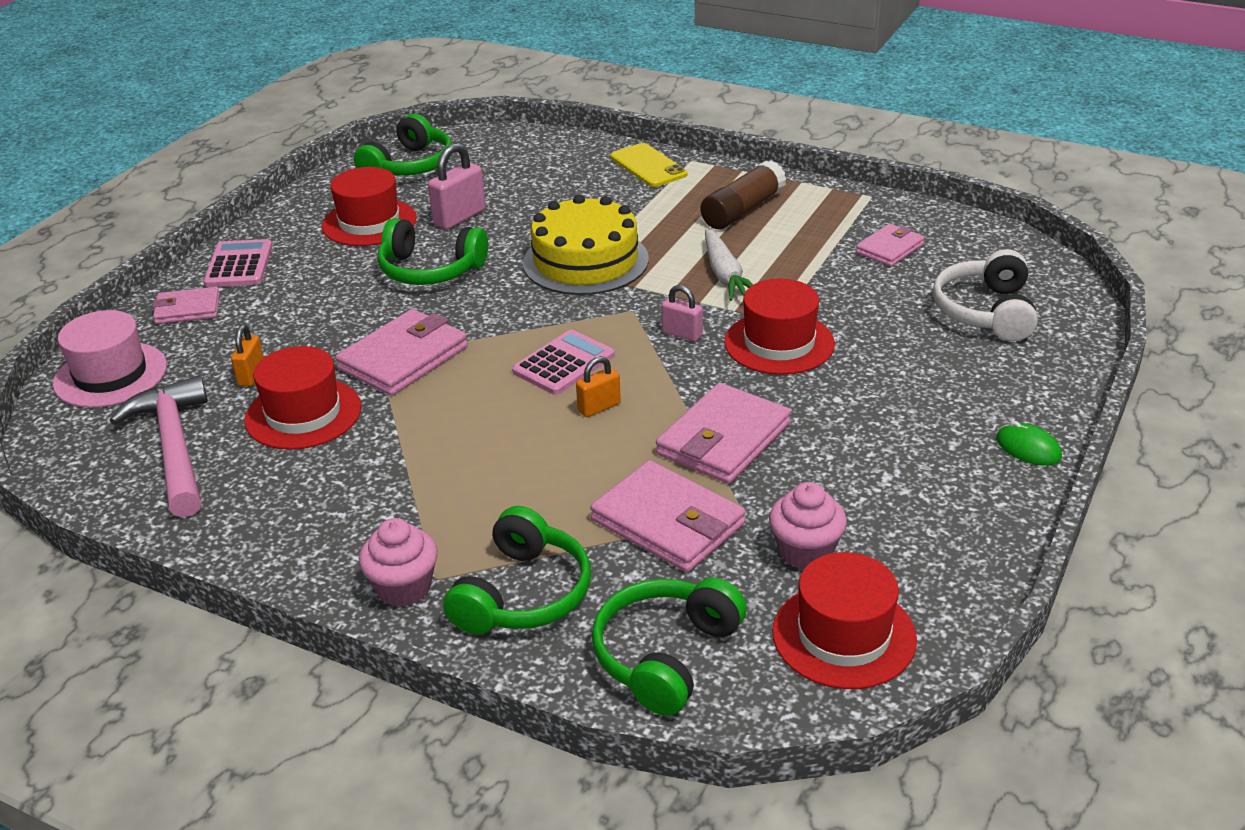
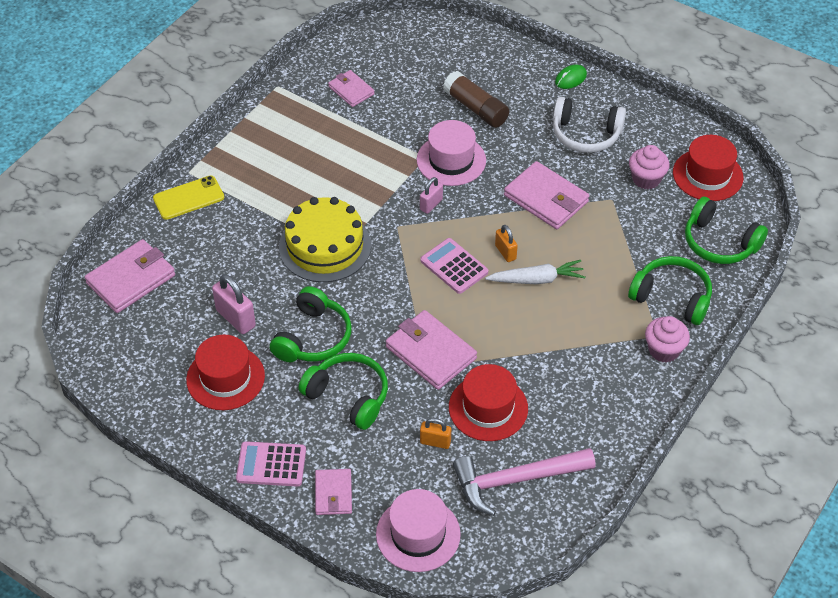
camera: 85 degrees left, 15 degrees up
green headphones [354,114,452,175] -> green headphones moved to [299,353,388,430]
pink wallet [590,460,745,572] -> pink wallet moved to [85,239,175,313]
brown glue stick [701,160,786,229] -> brown glue stick moved to [443,71,509,128]
white carrot [705,229,753,301] -> white carrot moved to [485,260,586,284]
red hat [724,279,835,375] -> pink hat [417,120,486,186]
white headphones [933,249,1038,341] -> white headphones moved to [553,97,626,153]

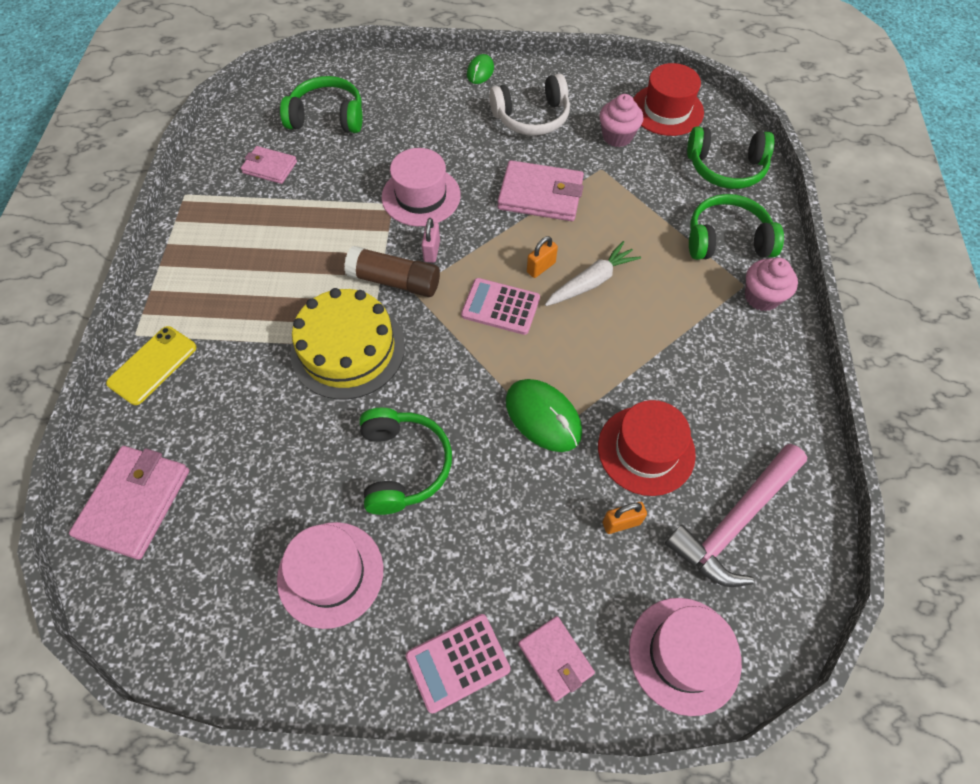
camera: 30 degrees left, 10 degrees up
red hat [186,335,265,410] -> pink hat [277,522,383,629]
pink padlock [212,274,256,334] -> none
green headphones [299,353,388,430] -> green headphones moved to [280,76,363,133]
pink wallet [386,310,477,390] -> green mouse [506,379,582,452]
brown glue stick [443,71,509,128] -> brown glue stick moved to [344,246,440,297]
orange padlock [495,225,518,262] -> orange padlock turned 75 degrees counterclockwise [527,236,558,278]

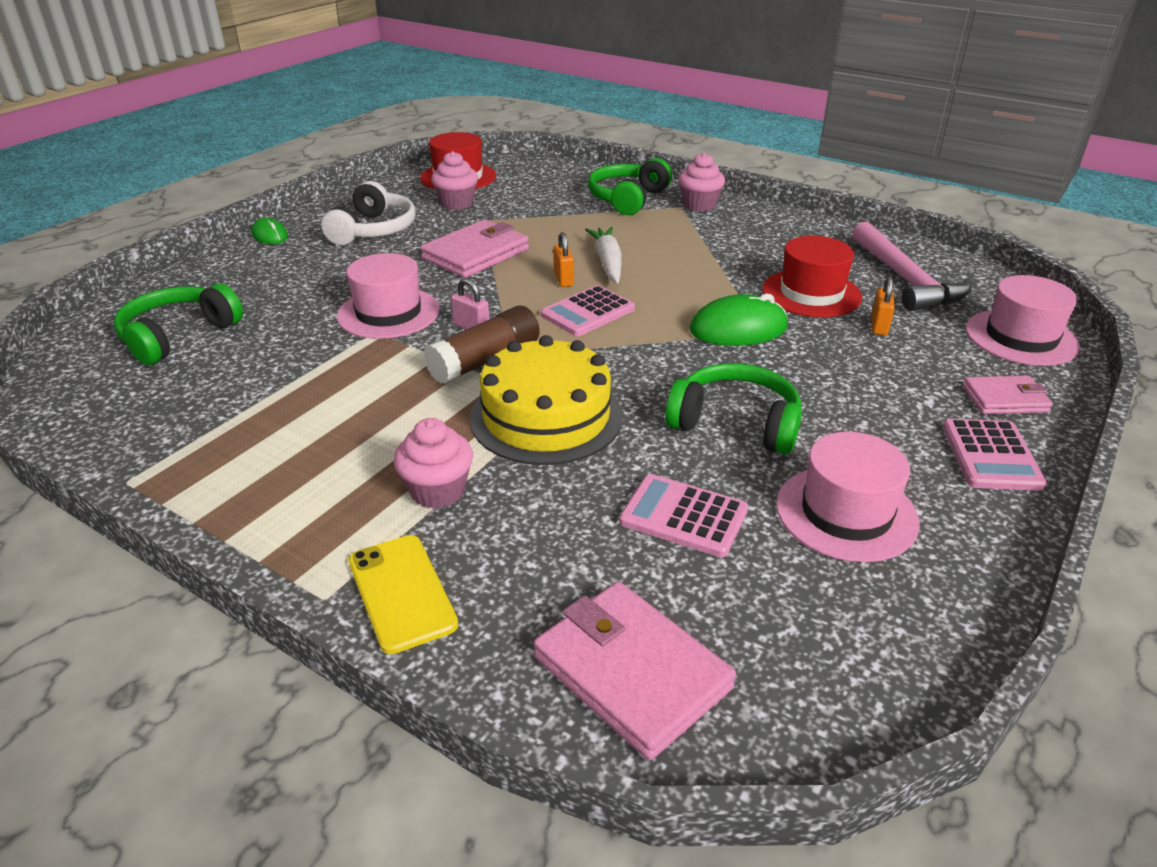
camera: 60 degrees left, 25 degrees down
pink wallet [241,146,297,184] -> none
green headphones [687,126,774,189] -> none
none -> pink cupcake [394,418,473,509]
none -> pink calculator [619,474,748,557]

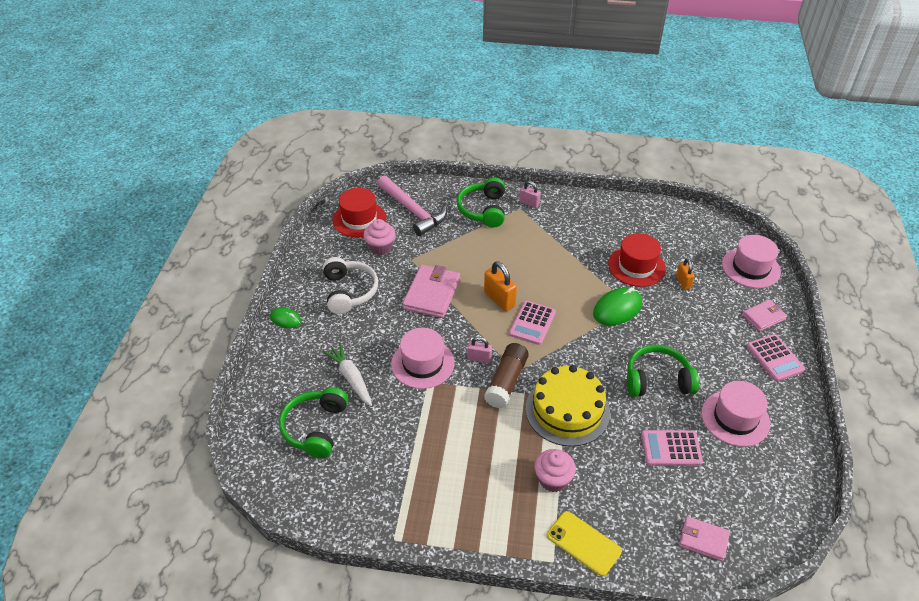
camera: 25 degrees left, 10 degrees up
pink wallet [534,582,736,760] -> pink wallet [679,516,730,561], size x0.60
orange padlock [553,232,574,287] -> orange padlock [484,261,517,311], size x1.61
white carrot [585,227,621,283] -> white carrot moved to [323,343,372,406]
pink cupcake [678,153,725,212] -> pink padlock [520,181,540,208]
pink hammer [852,222,972,311] -> pink hammer moved to [377,175,447,236]

